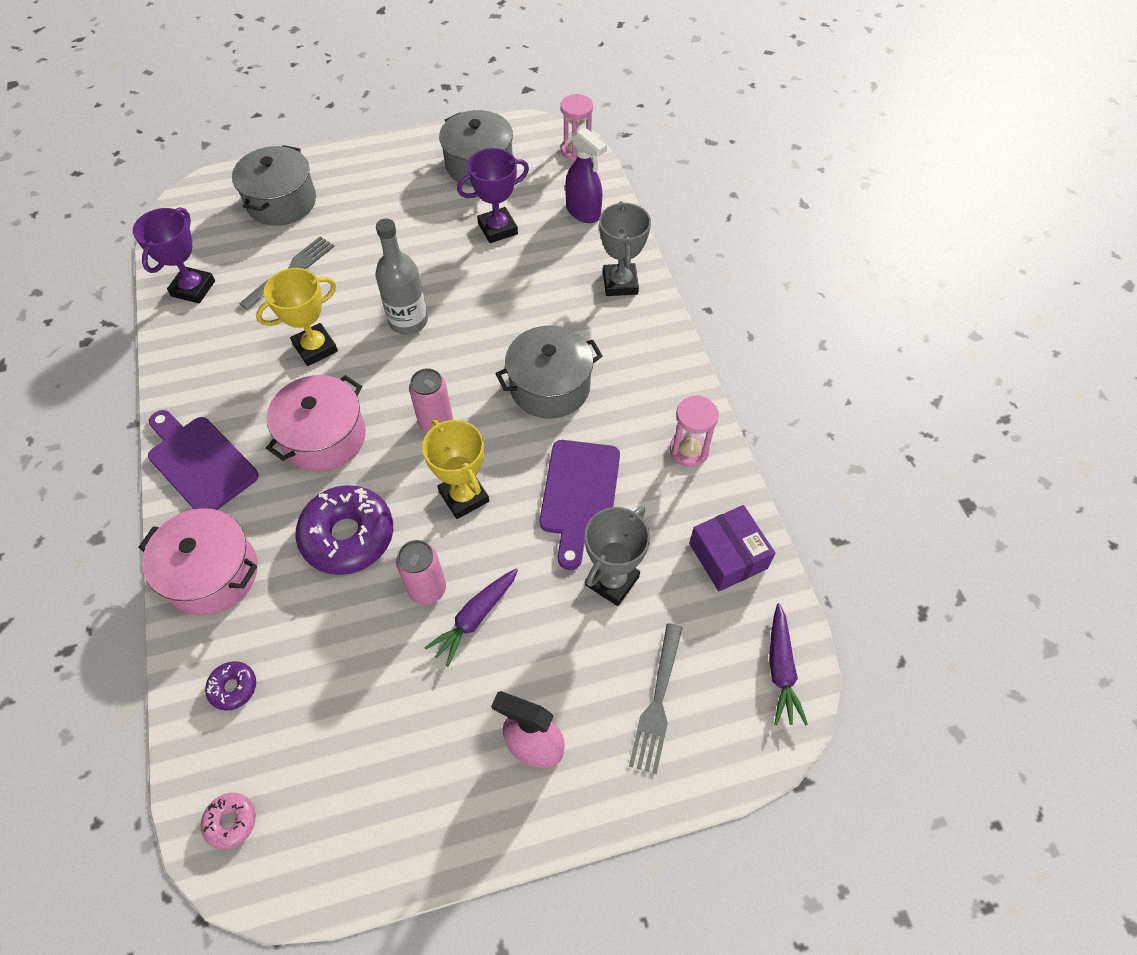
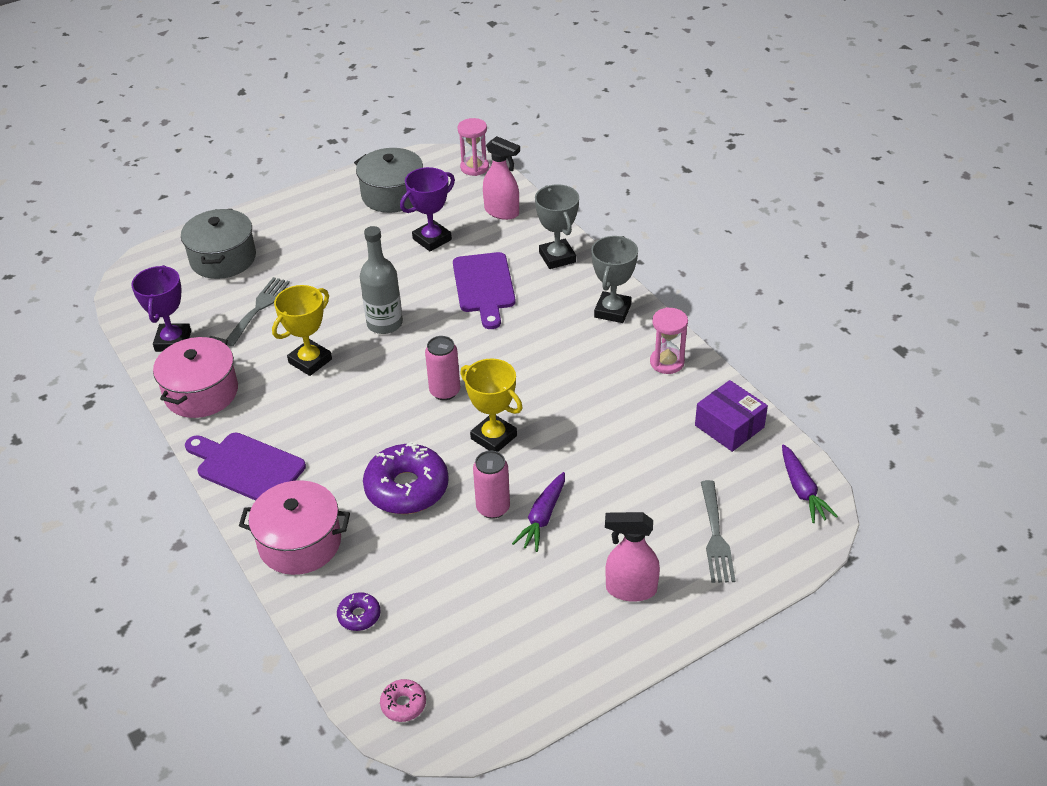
camera: 15 degrees left, 15 degrees down
pink pot [266,375,366,472] -> pink pot moved to [153,336,238,418]
grey pot [495,326,602,419] -> none
purple cutting board [539,440,620,570] -> purple cutting board moved to [453,252,515,329]
purple spray bottle [565,127,607,223] -> pink spray bottle [483,136,520,220]
grey trophy [585,506,650,606] -> grey trophy moved to [591,236,638,323]

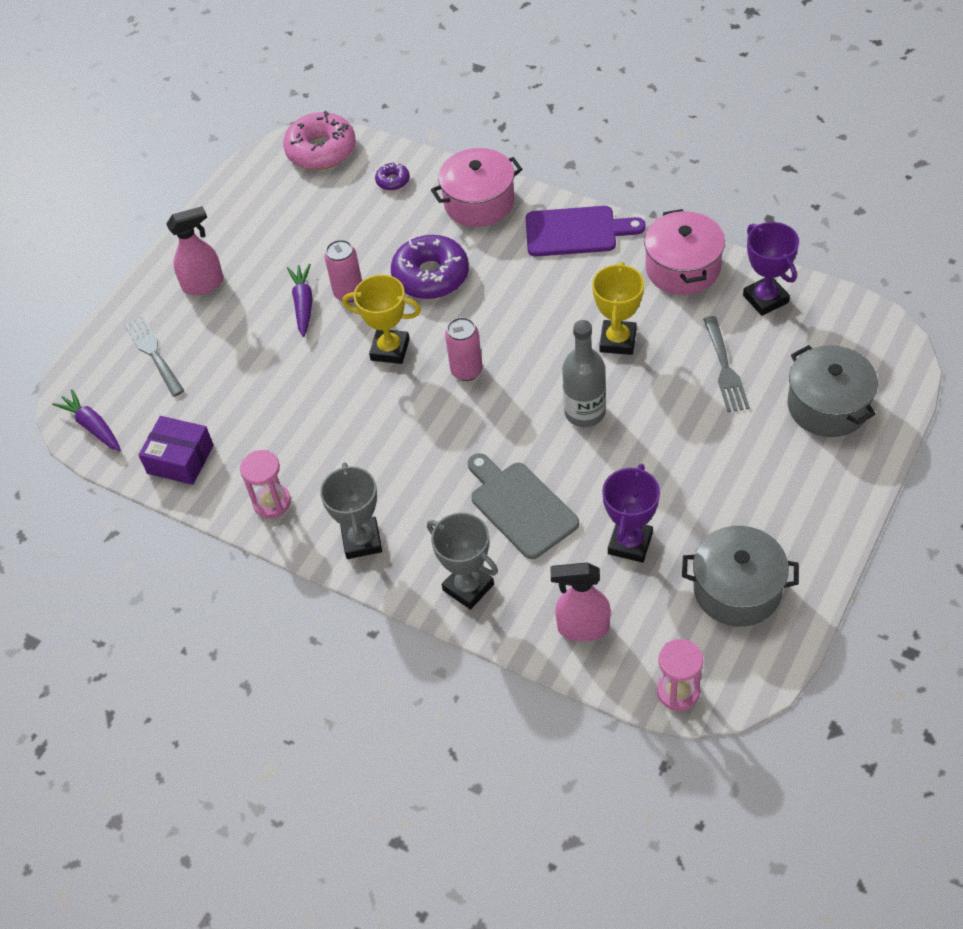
camera: 155 degrees right, 10 degrees up
pink donut [380,679,426,722] -> pink donut [283,111,356,170], size x2.13
purple cutting board [453,252,515,329] -> grey cutting board [468,453,579,559]

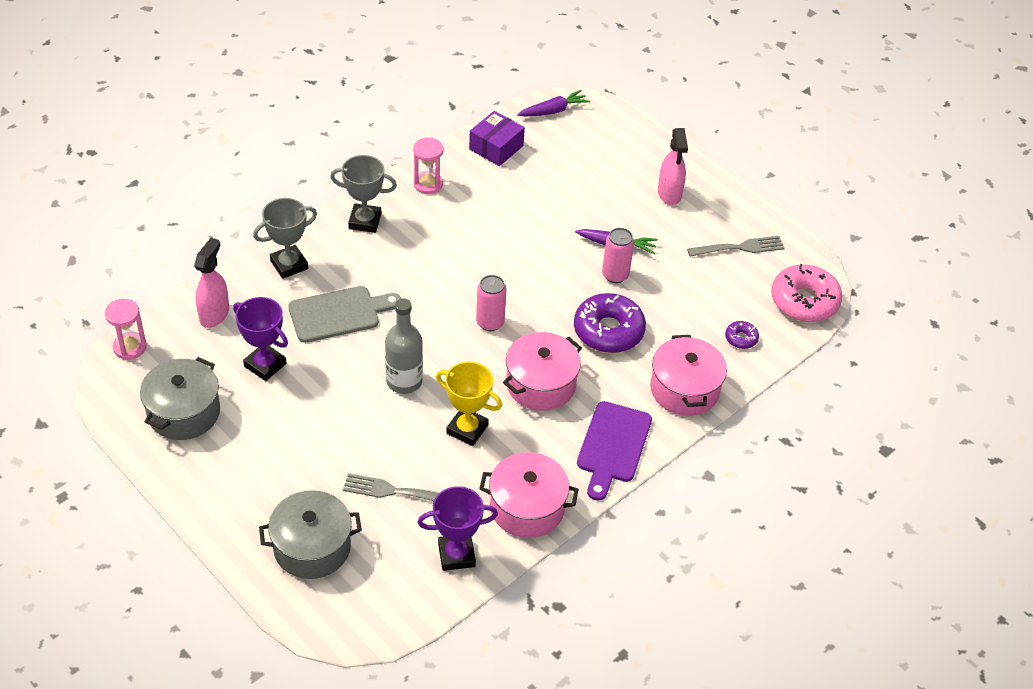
camera: 100 degrees right, 5 degrees down
grey fork [124,316,184,397] -> grey fork moved to [687,236,785,257]
yellow trophy [343,275,421,364] -> none
none -> pink pot [503,332,582,411]

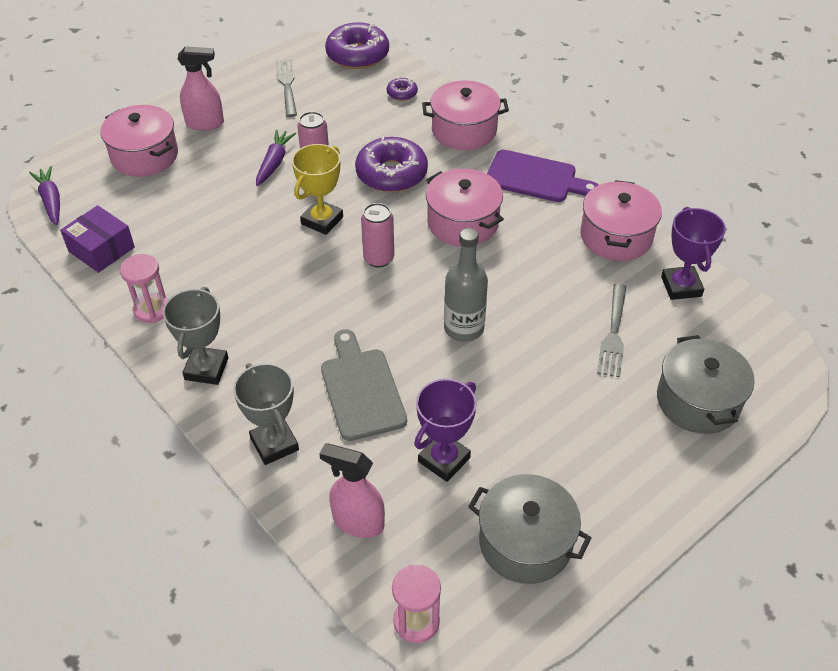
camera: 85 degrees left, 0 degrees up
yellow trophy [436,361,502,446] -> yellow trophy moved to [292,144,343,235]
pink donut [771,264,842,322] -> purple donut [325,22,389,69]
none -> pink pot [100,105,178,177]

